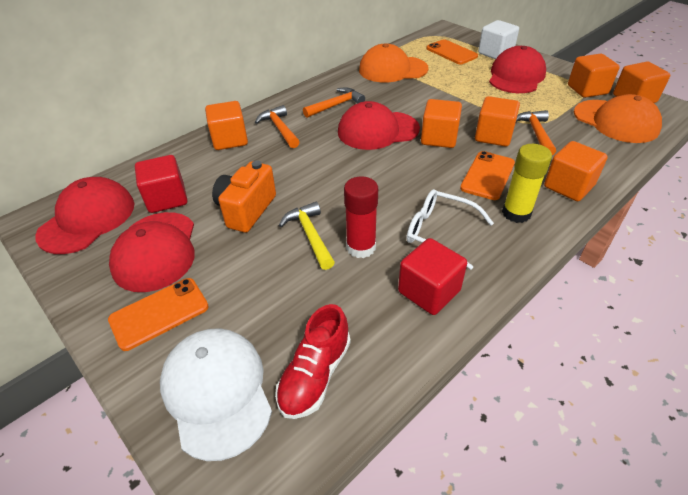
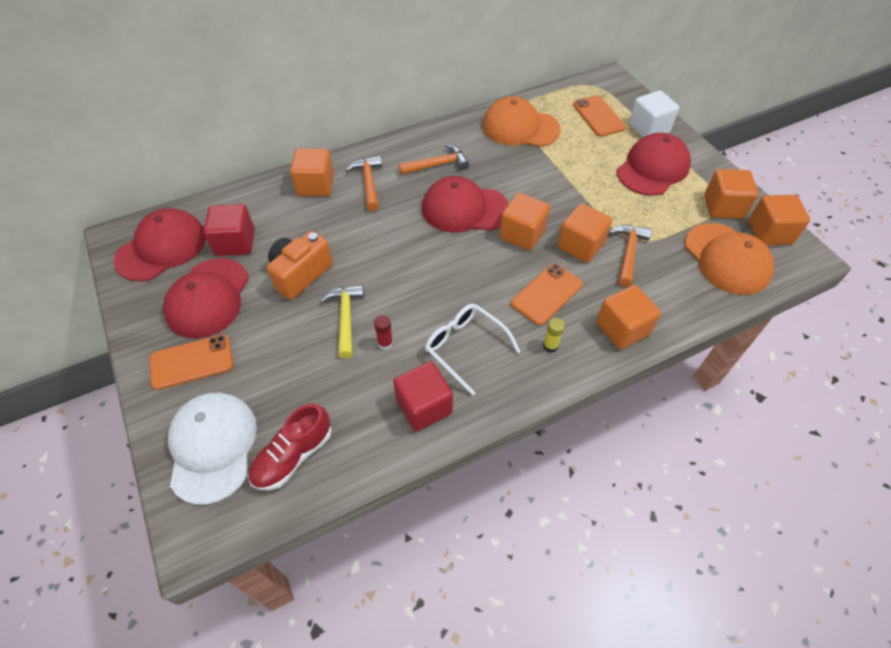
camera: 15 degrees right, 10 degrees up
red glue stick [344,176,378,258] -> red glue stick [374,315,393,350], size x0.53
yellow glue stick [502,144,552,223] -> yellow glue stick [543,318,565,353], size x0.53

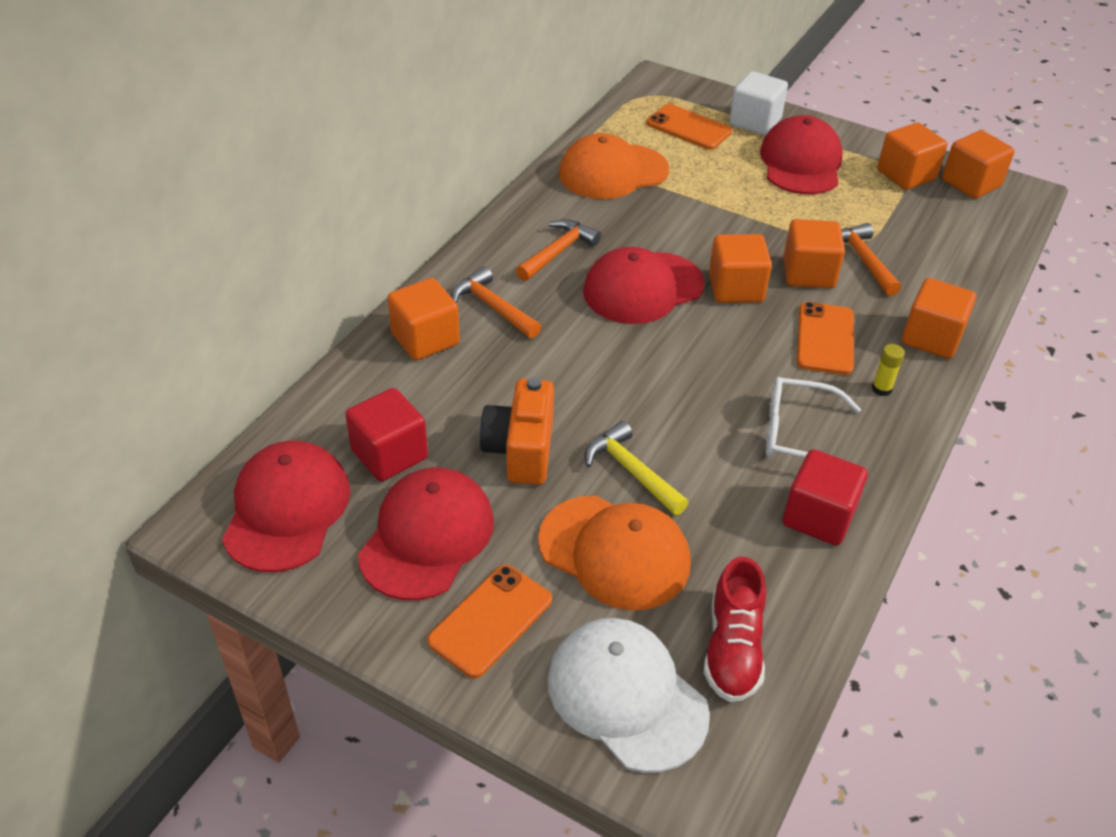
camera: 35 degrees left, 10 degrees down
red cap [163,258,249,339] -> red cap turned 135 degrees counterclockwise [358,467,494,601]
red glue stick [374,315,393,350] -> none
orange cap [685,223,774,295] -> orange cap moved to [538,496,691,610]

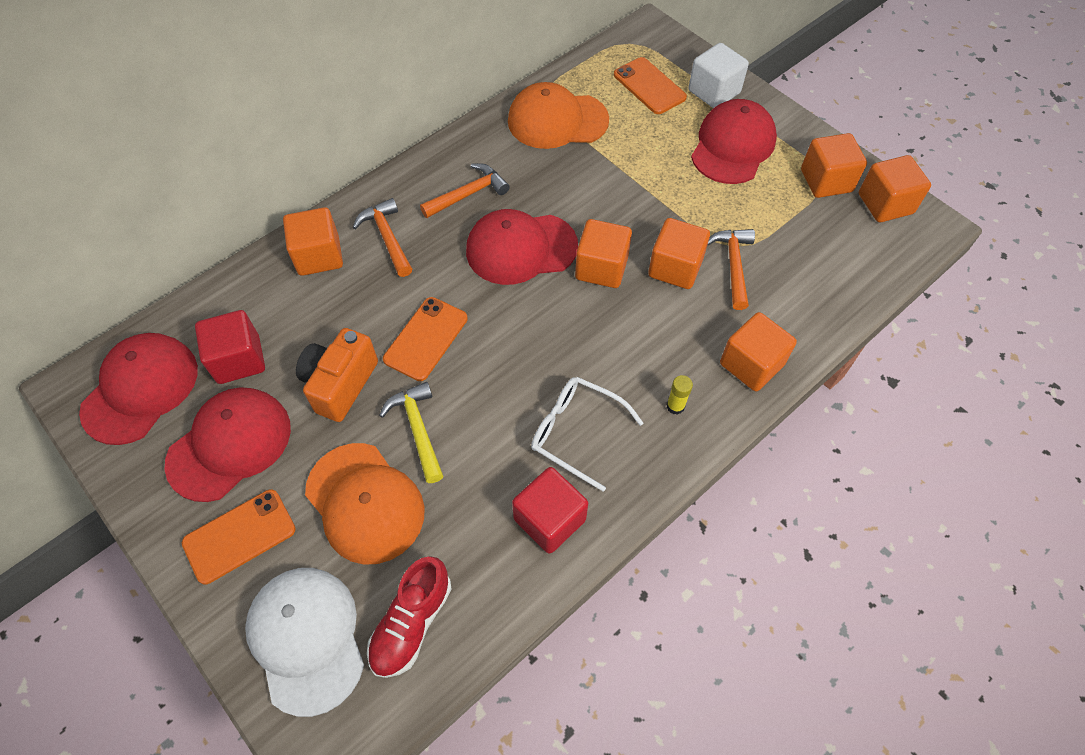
camera: 20 degrees right, 15 degrees up
orange phone [797,302,854,375] -> orange phone moved to [383,297,468,381]

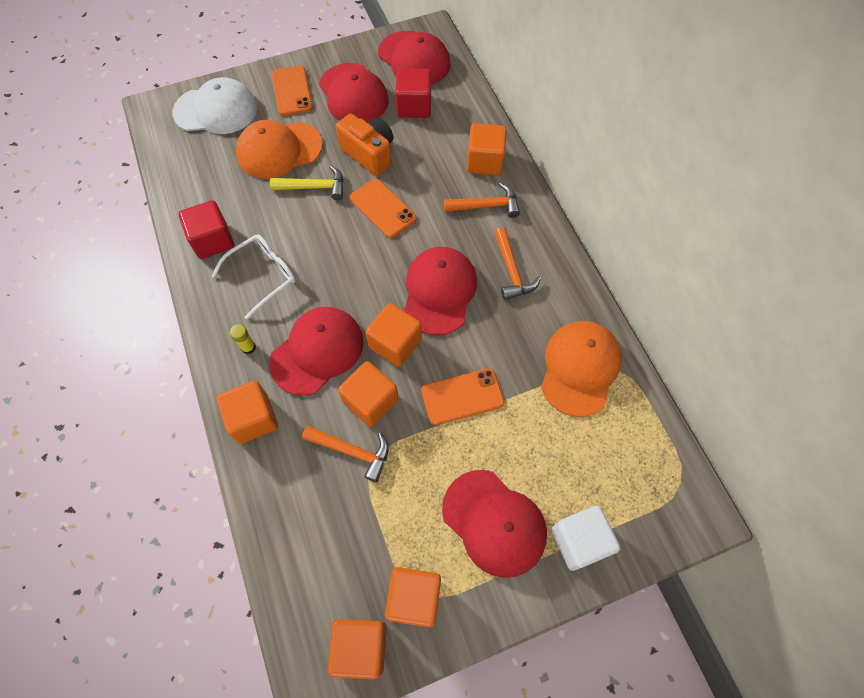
camera: 110 degrees right, 5 degrees up
red shoe [367,556,451,678] -> none
orange phone [614,57,687,114] -> orange phone moved to [421,368,504,425]
none -> red cap [269,307,364,396]

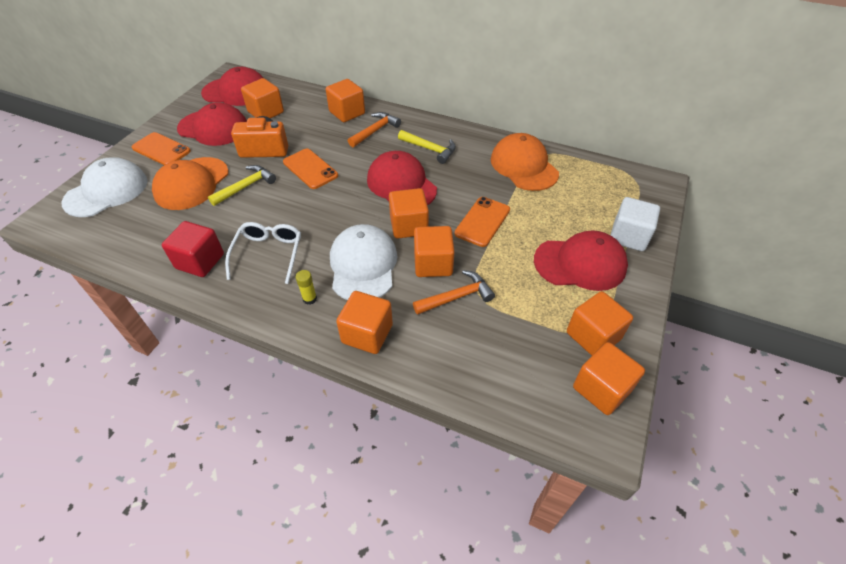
camera: 45 degrees left, 15 degrees down
red cap [269,307,364,396] -> white cap [330,224,397,300]
orange phone [350,178,417,238] -> orange phone turned 45 degrees clockwise [283,149,338,189]
red cube [396,68,431,118] -> orange cube [241,78,284,118]
orange hammer [494,227,541,300] -> yellow hammer [398,130,456,164]

